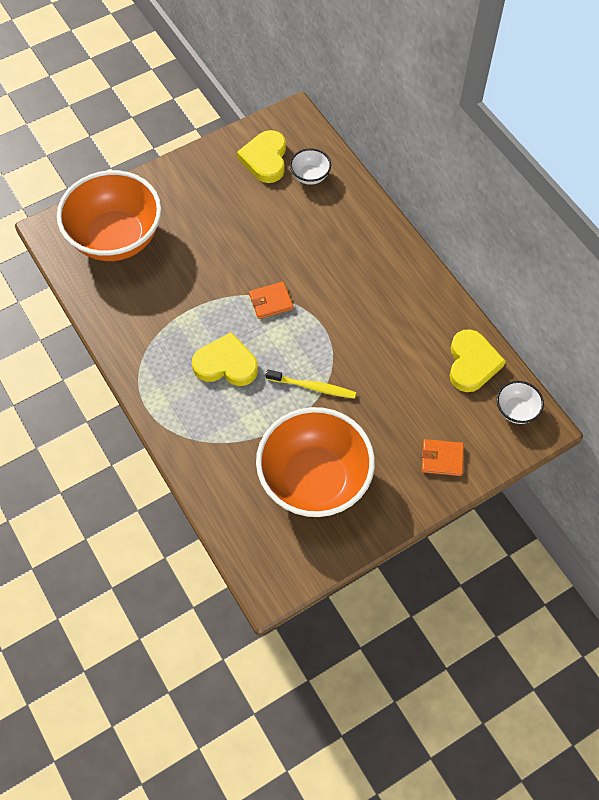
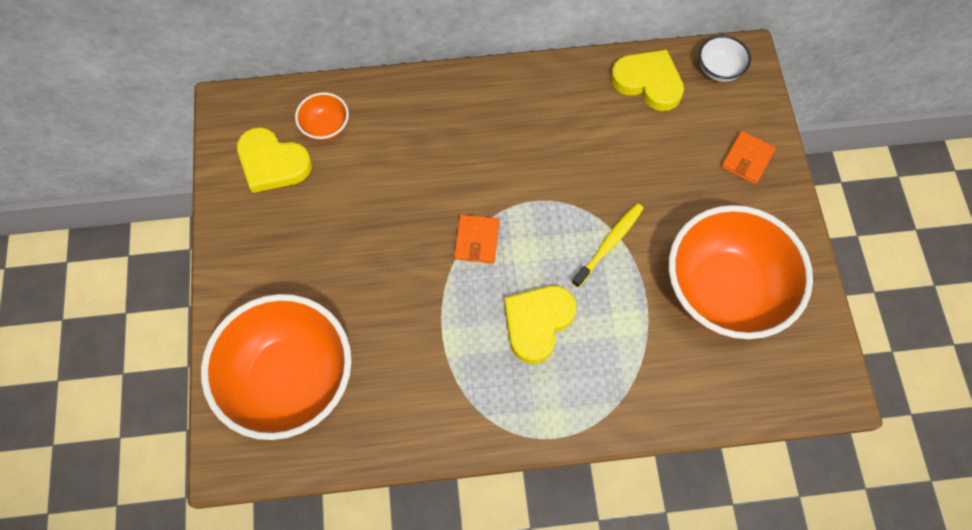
camera: 65 degrees left, 5 degrees up
white bowl [290,149,331,185] -> orange bowl [295,92,349,141]

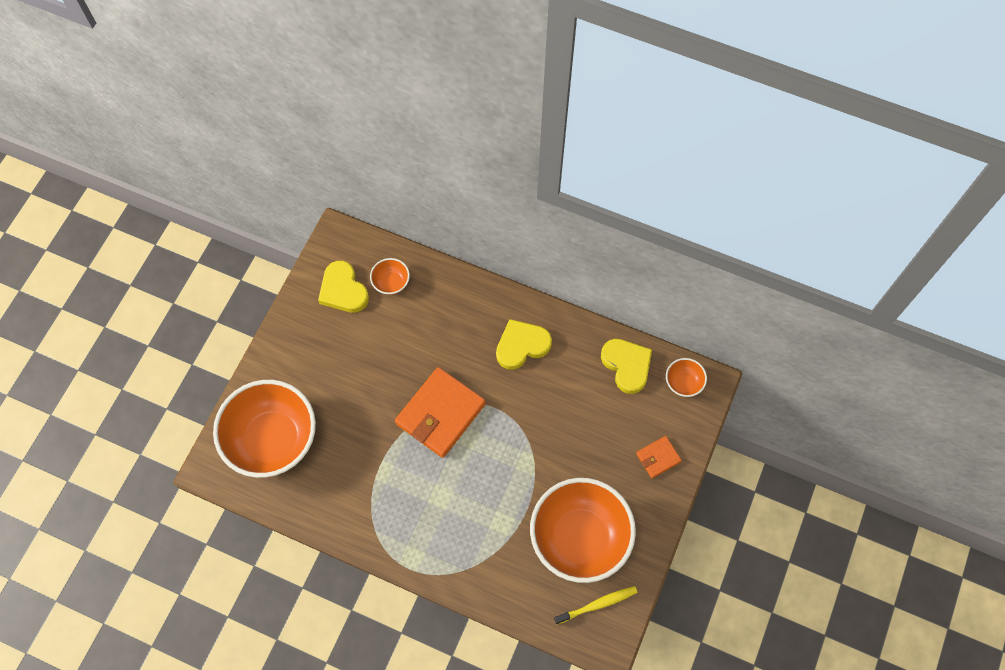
camera: 30 degrees right, 0 degrees up
orange wallet [454,215,499,263] -> orange wallet [395,367,486,458], size x2.05
yellow heart [504,286,577,364] -> yellow heart moved to [496,319,552,370]
yellow toothbrush [571,203,644,288] -> yellow toothbrush moved to [554,586,637,624]
white bowl [699,35,751,82] -> orange bowl [666,358,707,397]

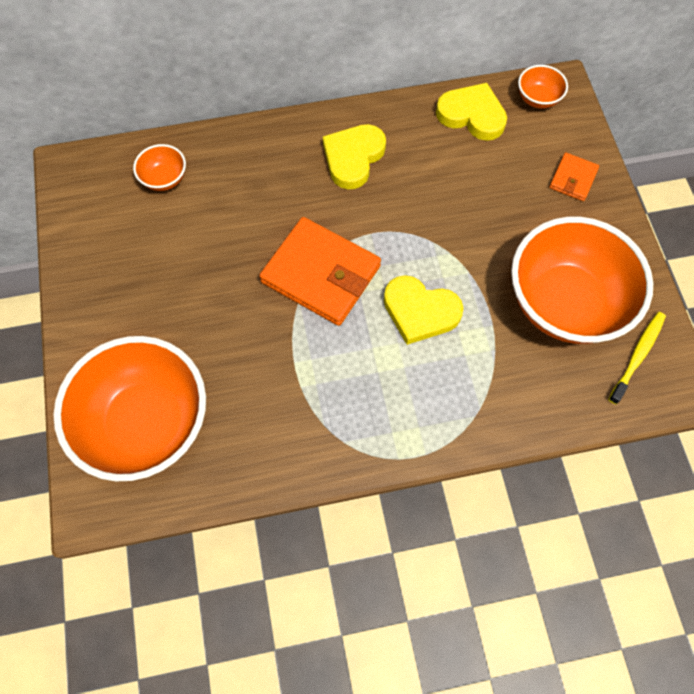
camera: 35 degrees left, 0 degrees up
yellow heart [318,261,369,313] -> yellow heart moved to [384,275,463,345]
orange wallet [395,367,486,458] -> orange wallet turned 60 degrees counterclockwise [259,217,381,326]

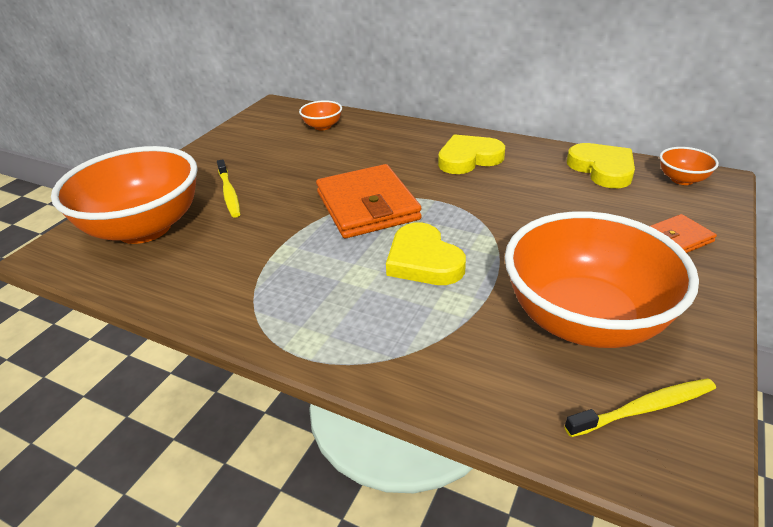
camera: 40 degrees right, 30 degrees down
none -> yellow toothbrush [217,159,240,218]

